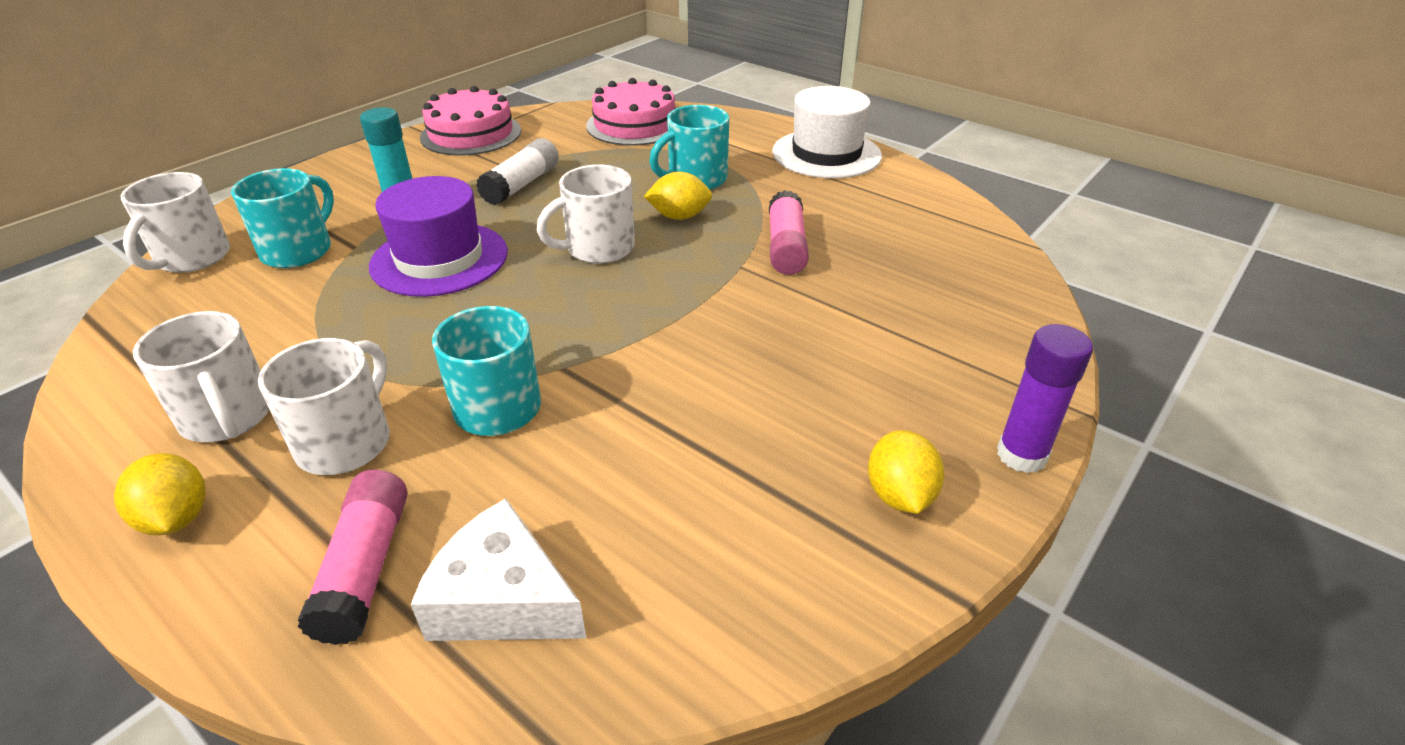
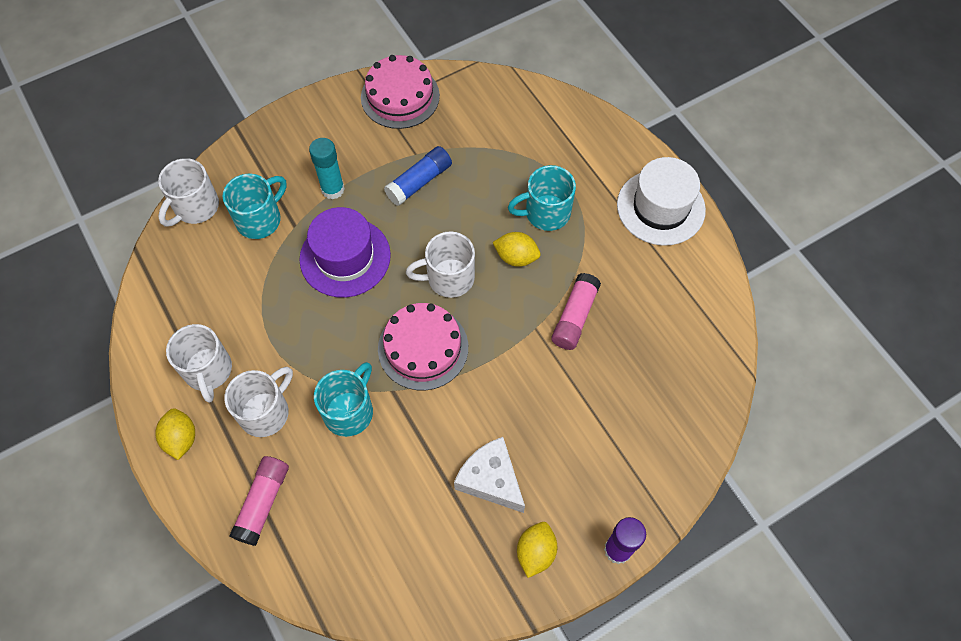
camera: 20 degrees right, 25 degrees up
white cheese [410,498,586,641] -> white cheese moved to [454,437,525,513]
white glue stick [476,138,559,206] -> blue glue stick [384,146,452,206]
pink cake [586,78,676,146] -> pink cake moved to [378,303,468,390]

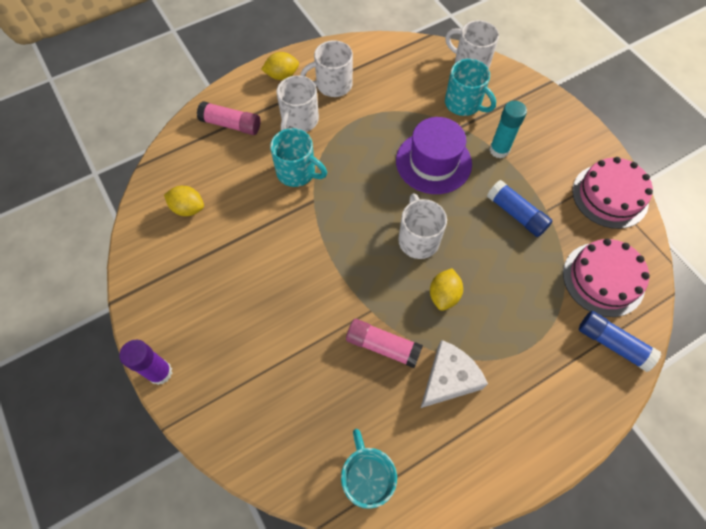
camera: 90 degrees right, 0 degrees up
white mug [224,367,293,437] -> white mug turned 75 degrees clockwise [276,75,319,132]
pink cake [378,303,468,390] -> pink cake moved to [563,239,650,317]
white cheese [454,437,525,513] -> white cheese moved to [421,340,488,408]
turquoise mug [508,165,576,231] -> turquoise mug moved to [341,429,397,509]
yellow lemon [517,522,557,578] -> yellow lemon moved to [164,186,204,216]
white hat [617,157,706,246] -> none
none -> blue glue stick [579,311,661,372]

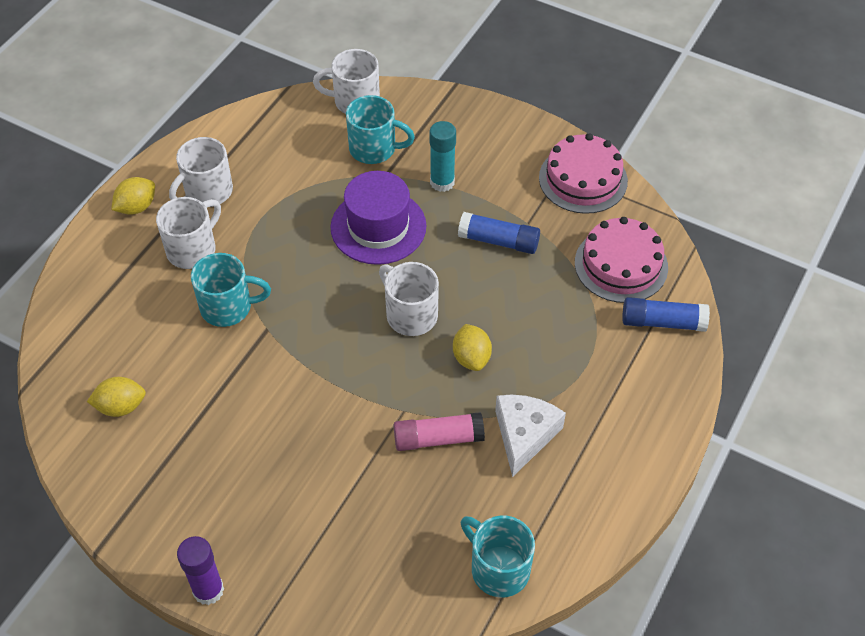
camera: 30 degrees left, 10 degrees down
pink glue stick [197,101,260,135] -> none
white mug [276,75,319,132] -> white mug turned 135 degrees counterclockwise [156,197,221,269]

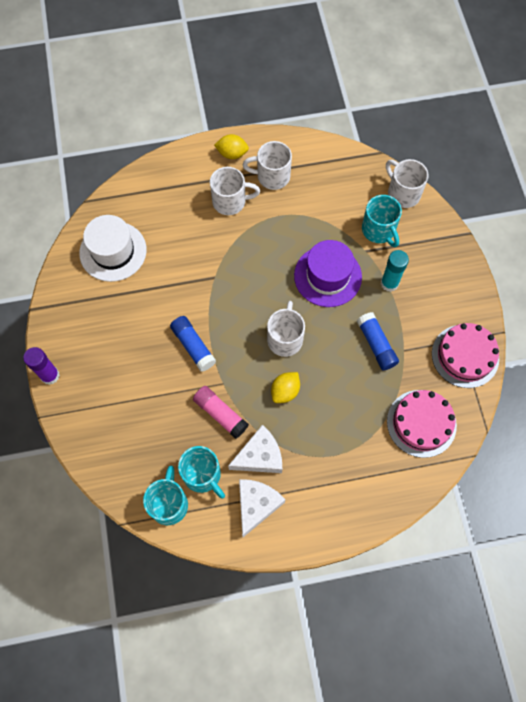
camera: 50 degrees right, 15 degrees up
yellow lemon [87,377,146,417] -> white hat [79,215,147,282]
turquoise mug [191,253,271,327] -> turquoise mug moved to [178,446,225,499]
blue glue stick [622,297,710,332] -> blue glue stick moved to [170,316,216,372]
none -> white cheese [239,479,285,537]

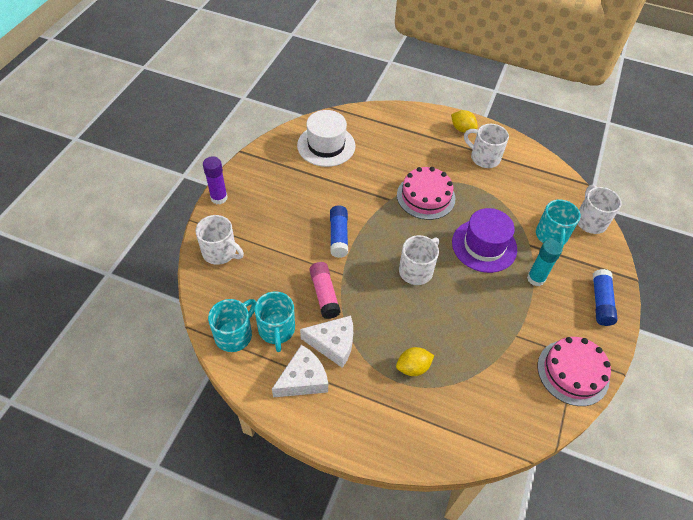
camera: 30 degrees right, 15 degrees down
white mug [210,167,260,215] -> white mug moved to [195,215,244,265]
yellow lemon [271,372,300,403] -> yellow lemon moved to [396,347,434,376]
blue glue stick [357,312,399,370] -> blue glue stick moved to [593,269,618,326]
pink cake [387,390,457,458] -> pink cake moved to [397,167,455,220]

